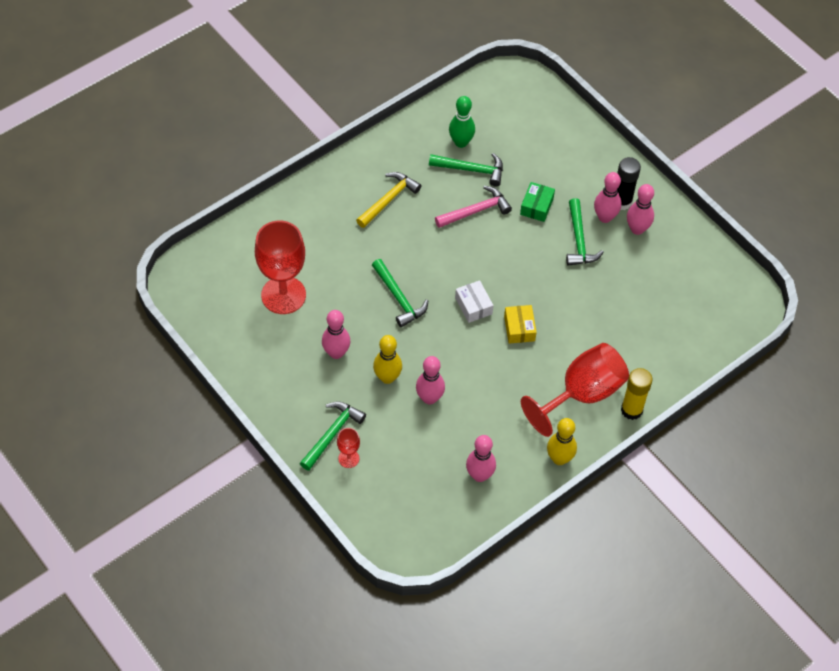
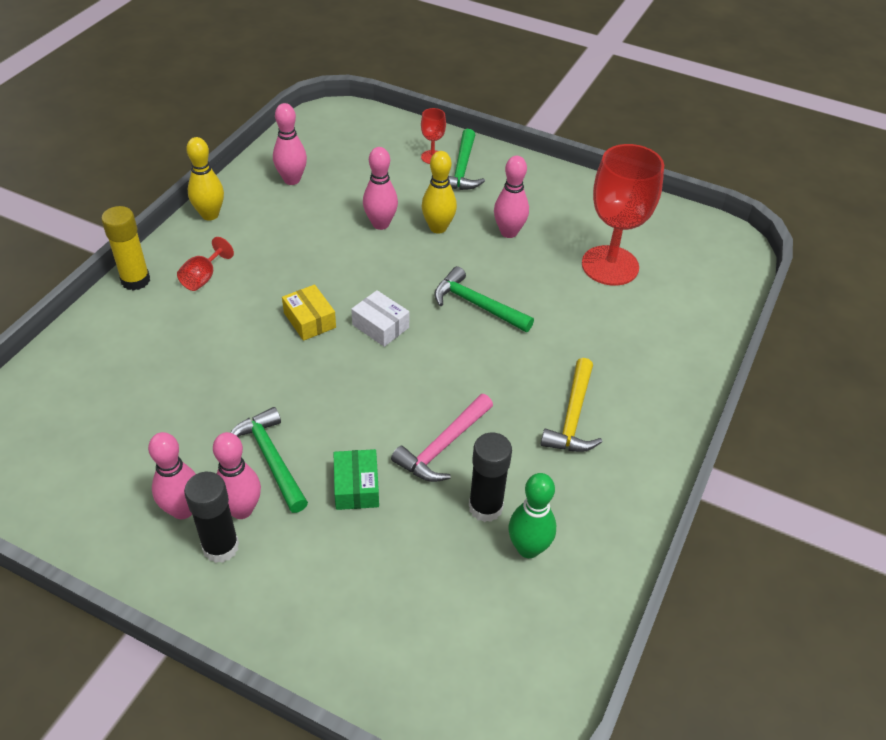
camera: 155 degrees right, 10 degrees down
green hammer [429,153,503,186] -> black glue stick [469,433,512,522]
red goblet [521,343,629,437] -> red goblet [177,237,234,291], size x0.44

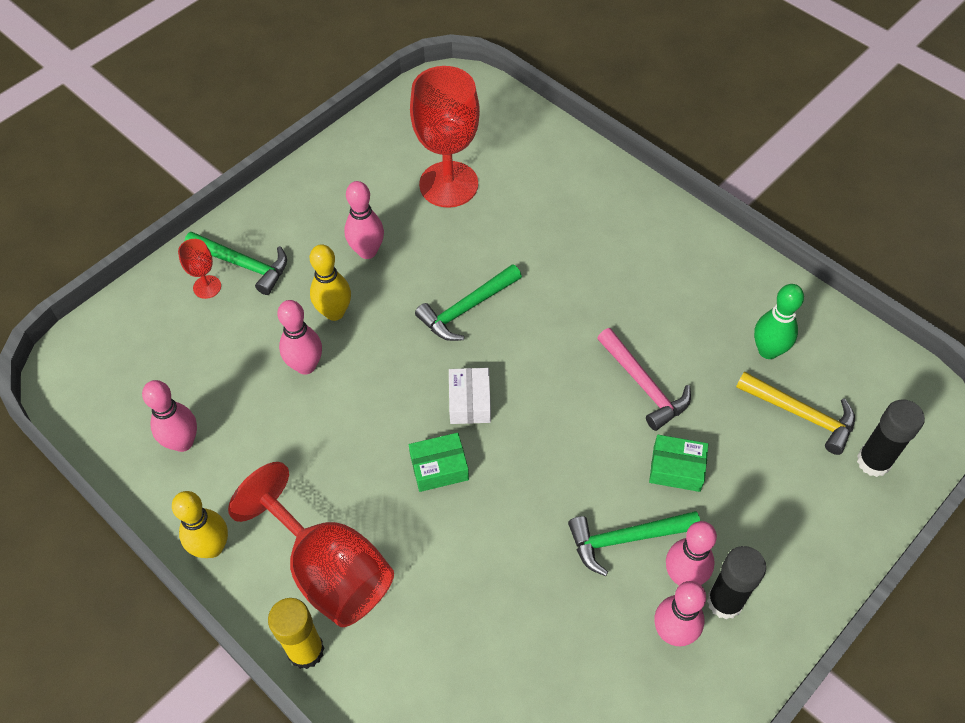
camera: 70 degrees left, 10 degrees up
red goblet [177,237,234,291] -> red goblet [228,462,394,627], size x2.26
yellow box [282,285,336,341] -> green box [409,433,469,492]
white box [351,290,409,347] -> white box turned 60 degrees counterclockwise [449,368,491,424]
black glue stick [469,433,512,522] -> black glue stick moved to [857,400,925,477]
yellow hammer [541,358,602,452] -> yellow hammer moved to [736,372,855,455]

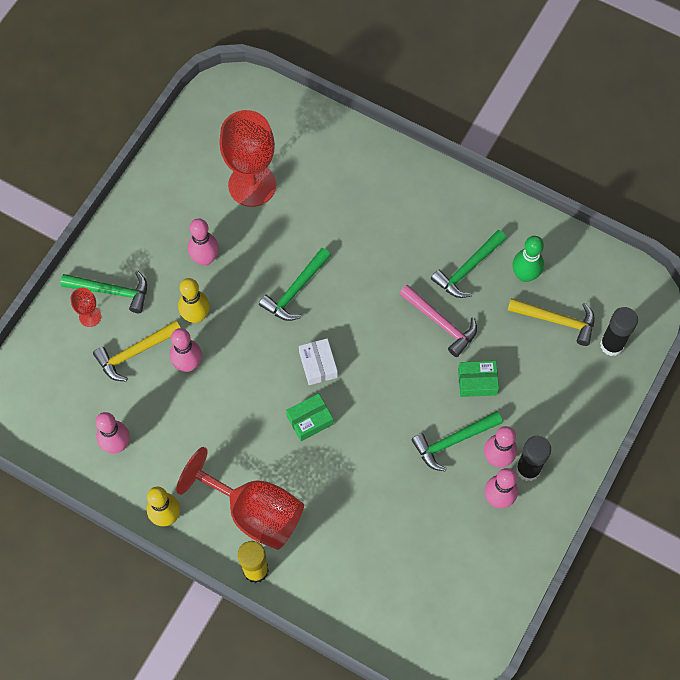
camera: 15 degrees left, 10 degrees up
none -> yellow hammer [93,320,181,381]
none -> green hammer [431,230,507,298]

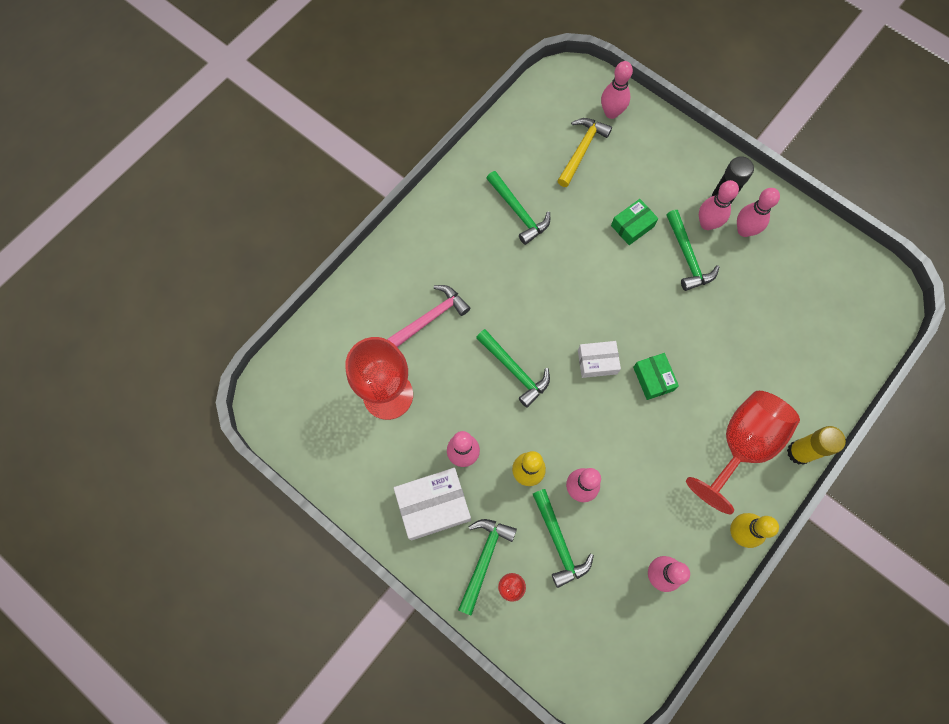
camera: 80 degrees left, 5 degrees up
yellow hammer [93,320,181,381] -> green hammer [533,489,594,588]
pink hammer [400,285,477,357] -> pink hammer moved to [387,285,470,347]
green box [458,361,499,397] -> green box turned 45 degrees clockwise [611,199,659,245]
green bowling pin [512,236,544,282] -> none
black glue stick [600,307,638,356] -> pink bowling pin [601,61,633,119]
none -> white box [394,468,471,541]

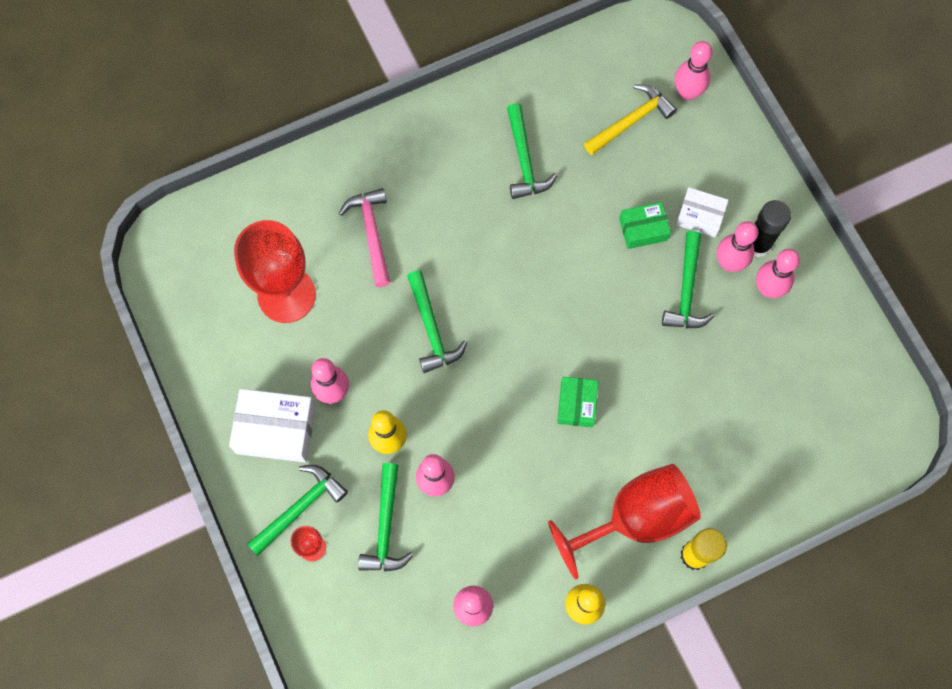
camera: 25 degrees right, 0 degrees up
pink hammer [387,285,470,347] -> pink hammer turned 90 degrees counterclockwise [339,188,390,287]
white box [578,341,621,378] -> white box moved to [676,187,728,237]

